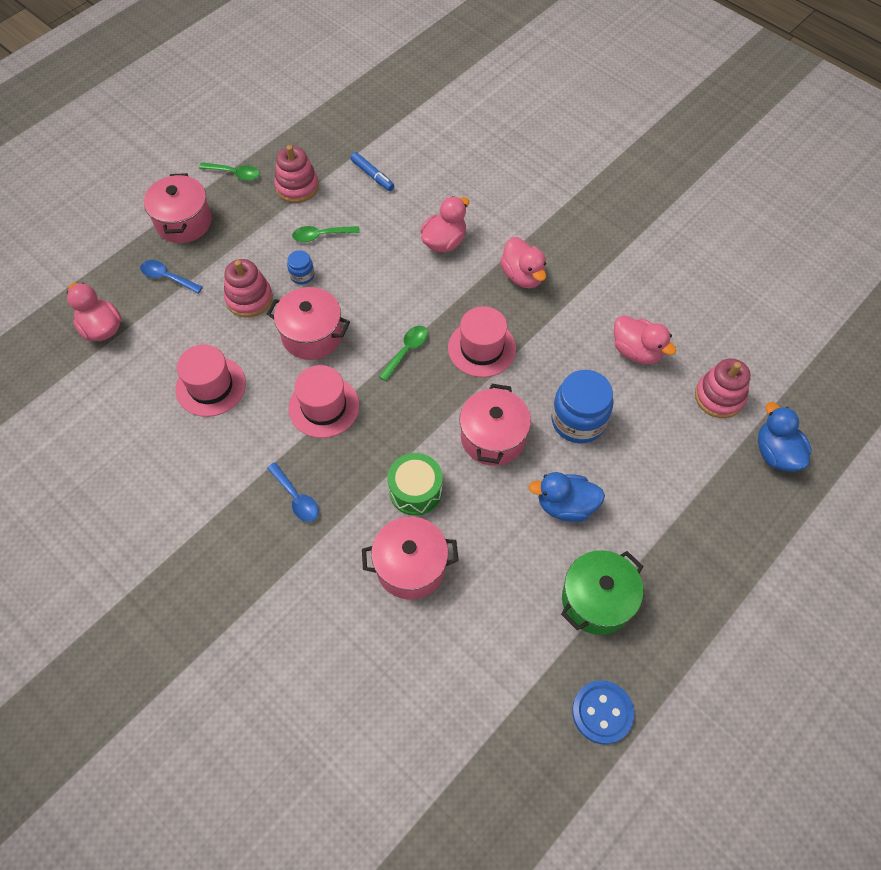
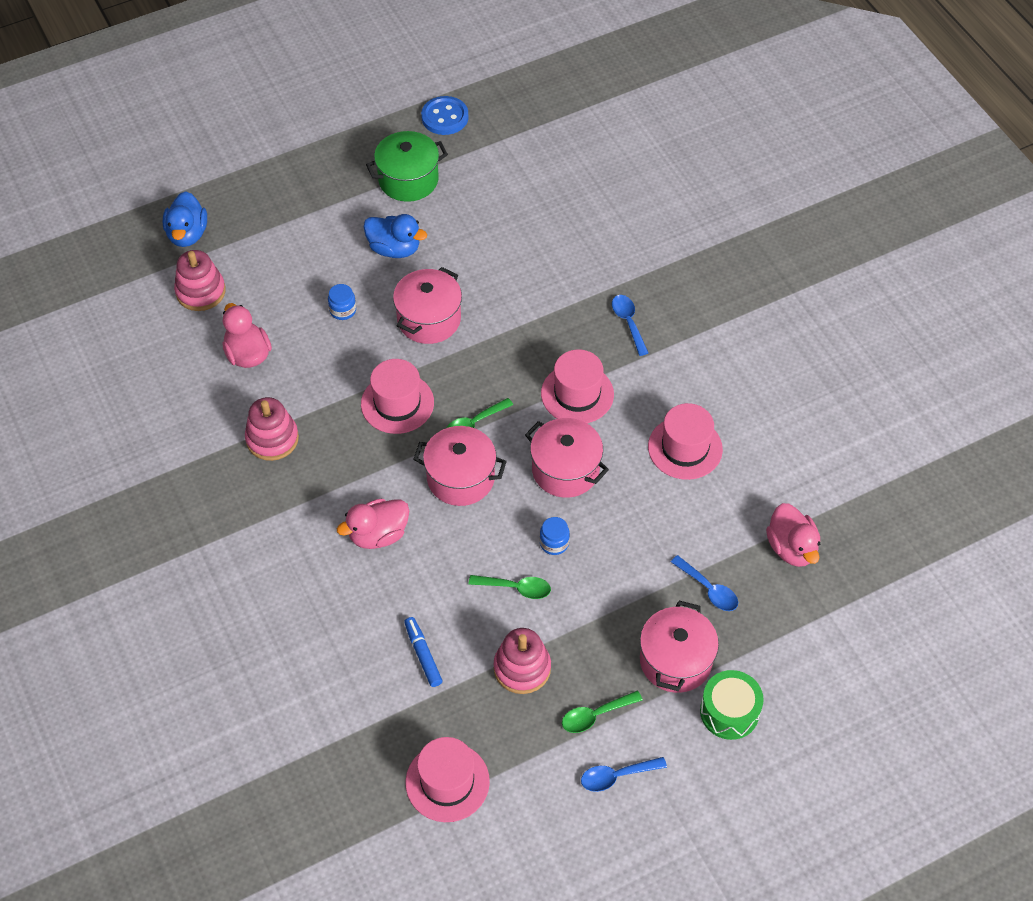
camera: 160 degrees left, 5 degrees down
green spoon [199,162,260,181] -> green spoon turned 60 degrees counterclockwise [562,691,643,733]
pink stacking toy [224,259,273,317] -> pink stacking toy moved to [245,397,299,461]
pink pot [362,517,459,599] -> pink pot moved to [413,426,507,506]
green drum [388,453,442,516] -> green drum moved to [700,670,764,740]
pink duck [500,237,546,288] -> none
blue jar [551,370,613,443] -> blue jar [328,284,356,320], size x0.49
none -> pink hat [405,737,490,822]
none -> blue spoon [581,757,667,792]

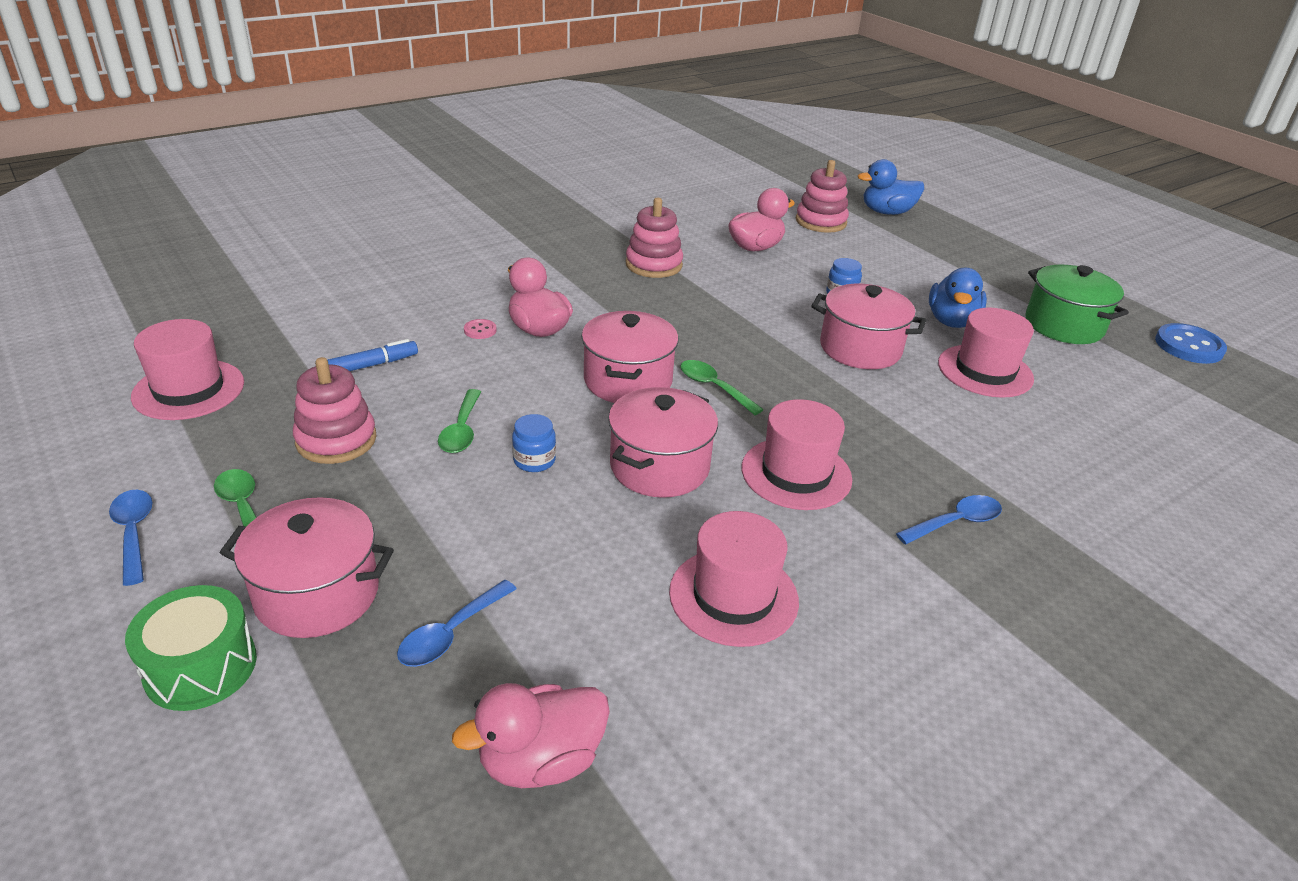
camera: 80 degrees right, 20 degrees down
pink hat [361,359,434,434] -> pink hat moved to [938,308,1034,398]
none -> pink button [464,319,497,339]

